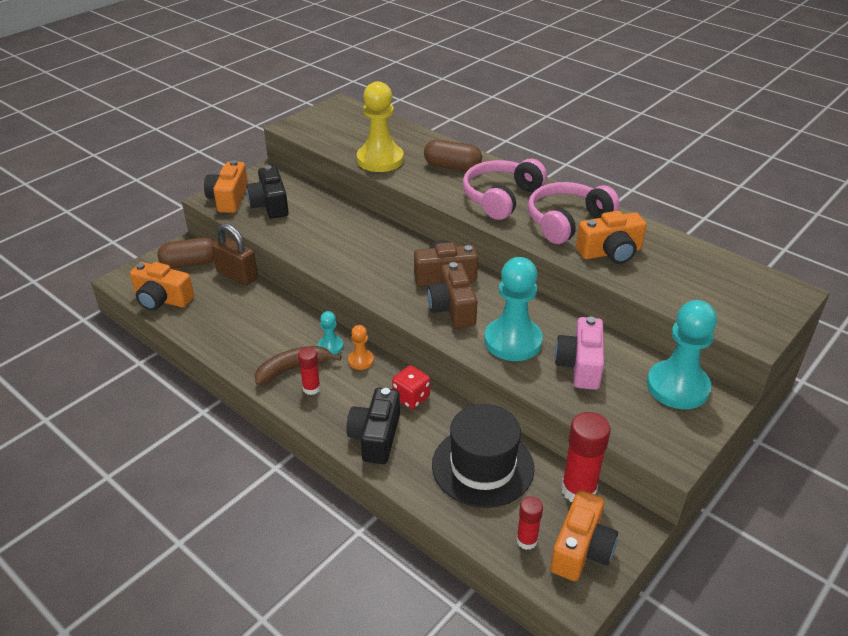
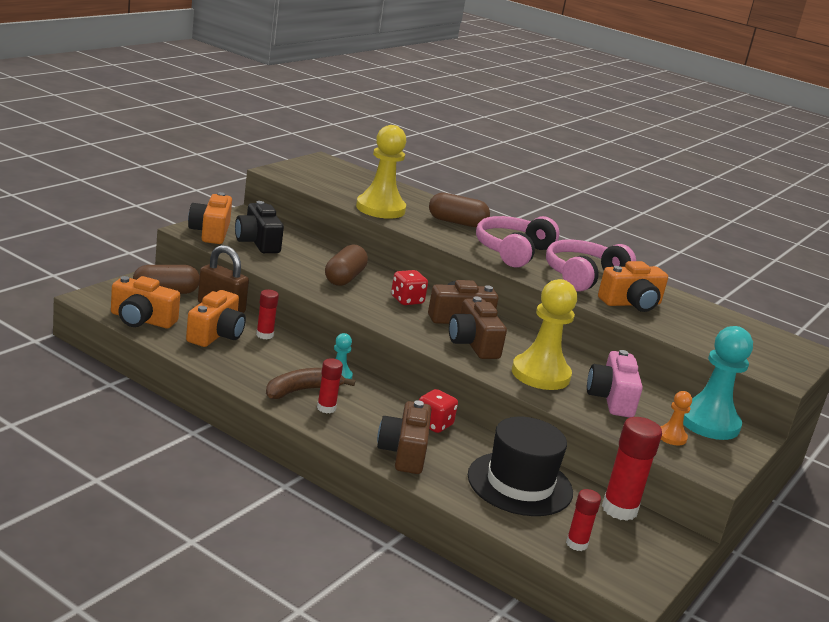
camera: 10 degrees left, 15 degrees down
black camera [346,388,400,464] -> brown camera [377,400,431,474]
orange pawn [348,325,374,370] -> orange pawn moved to [660,391,692,445]
turquoise pawn [484,257,543,361] -> yellow pawn [512,279,577,390]
orange camera [550,490,618,581] -> orange camera moved to [186,290,246,347]
none -> red glue stick [256,290,279,339]
none -> brown capsule [325,244,368,286]
none -> red dice [391,270,428,305]

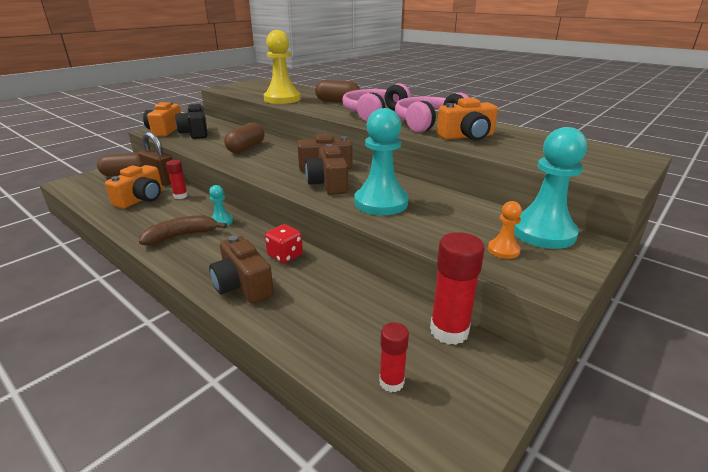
camera: 10 degrees right, 5 degrees up
orange camera [111,276,180,328] -> none
red glue stick [317,358,343,413] -> none
brown camera [377,400,431,474] -> brown camera turned 45 degrees counterclockwise [209,236,274,303]
red dice [391,270,428,305] -> none
black hat [468,417,573,516] -> none
yellow pawn [512,279,577,390] -> turquoise pawn [354,108,409,215]
pink camera [587,350,643,418] -> none

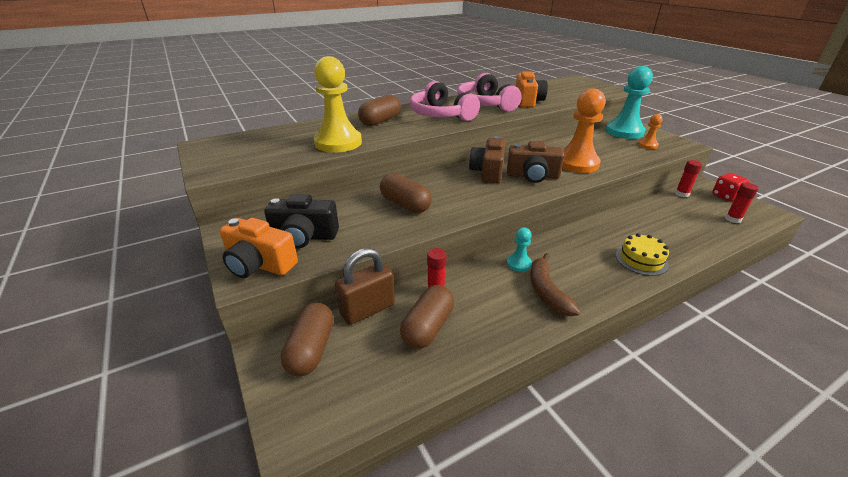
camera: 70 degrees left, 5 degrees up
orange camera [105,165,163,209] -> brown capsule [400,285,454,349]
brown camera [209,236,274,303] -> yellow cake [616,233,669,276]
red dice [265,224,303,263] -> red dice moved to [712,173,749,201]
turquoise pawn [354,108,409,215] -> orange pawn [562,88,606,173]
red glue stick [430,232,485,345] -> red glue stick [675,160,702,197], size x0.57

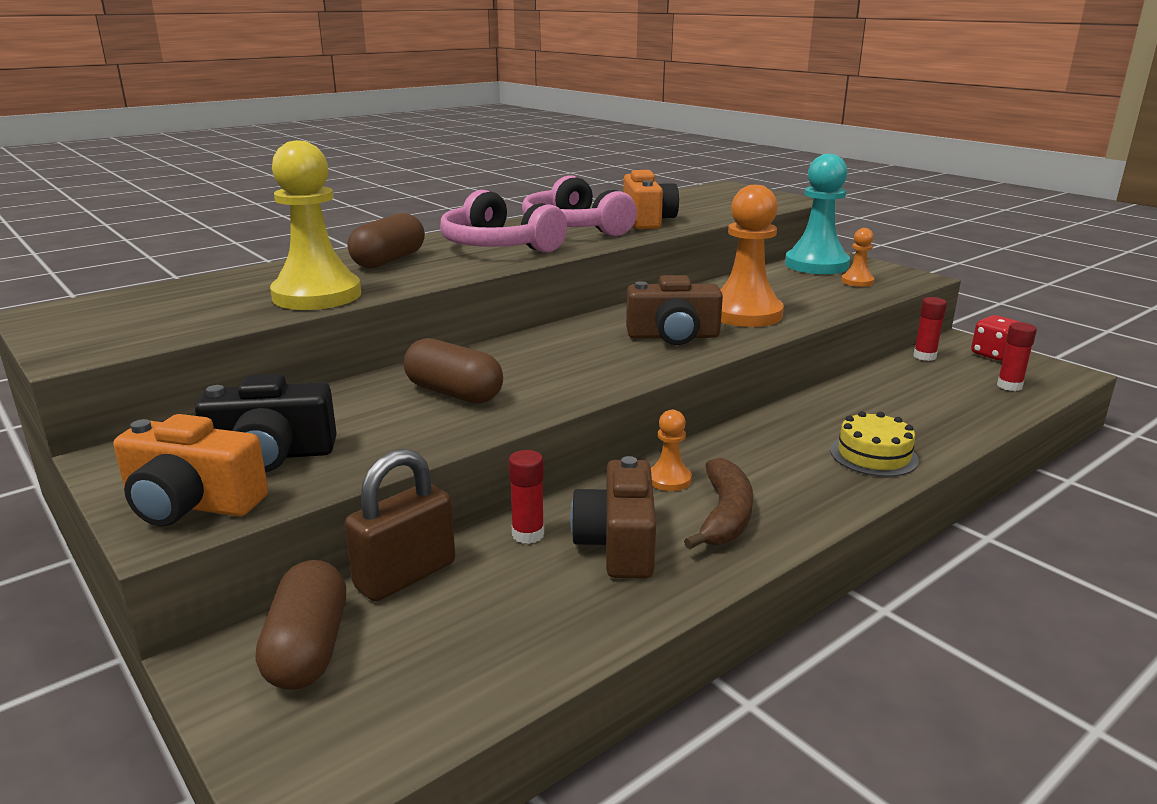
camera: 10 degrees left, 10 degrees down
brown capsule [400,285,454,349] -> none
brown camera [469,136,506,183] -> brown camera moved to [570,456,656,579]
turquoise pawn [507,227,532,272] -> orange pawn [651,410,692,491]
brown banana [530,253,581,316] -> brown banana turned 150 degrees counterclockwise [684,458,753,549]

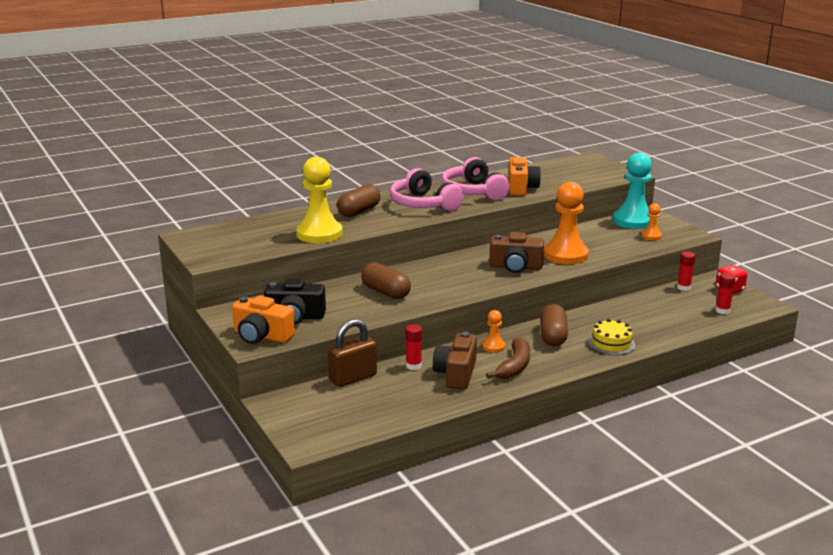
camera: 10 degrees right, 0 degrees up
brown capsule [256,560,346,690] -> brown capsule moved to [540,304,568,346]

